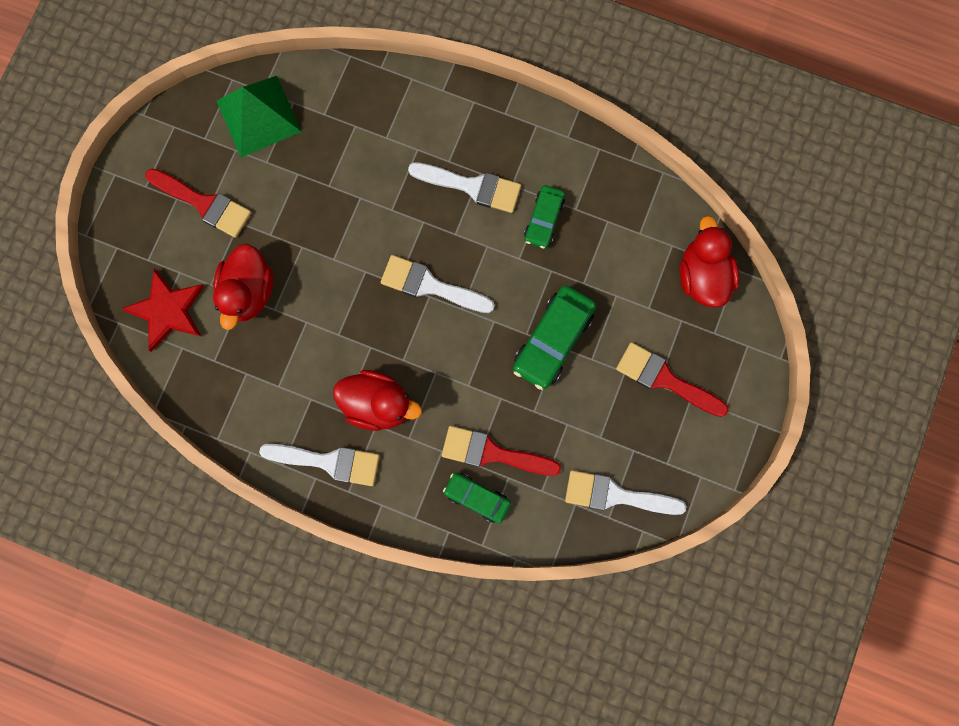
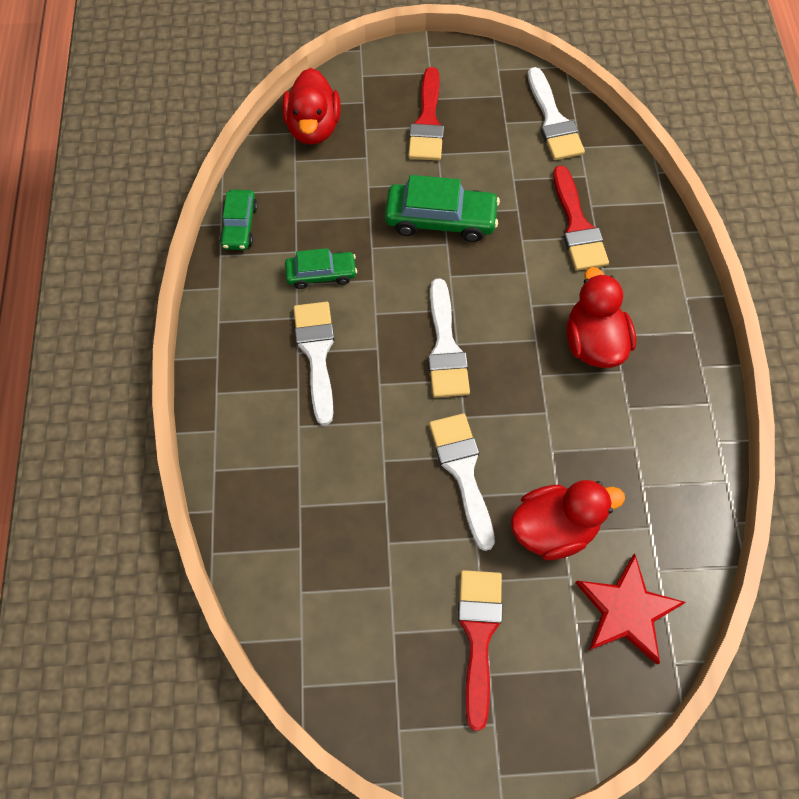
camera: 115 degrees left, 15 degrees down
green pyramid [217,76,302,157] -> none
white brush [259,444,380,486] -> white brush moved to [429,413,495,551]
green car [443,473,511,523] -> green car moved to [220,190,258,250]
red duck [680,216,739,307] -> red duck turned 60 degrees counterclockwise [282,68,341,145]

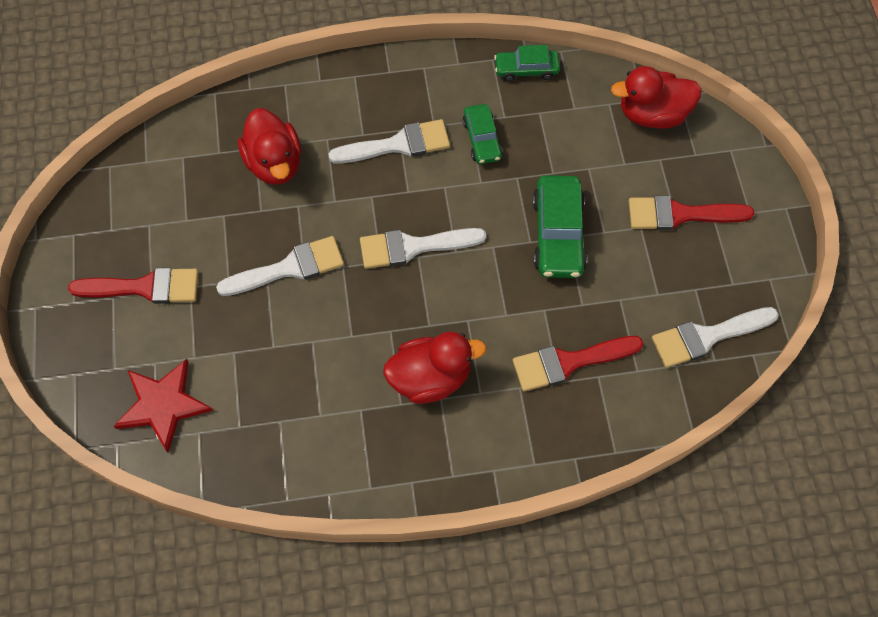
camera: 85 degrees right, 0 degrees up
red duck [511,480,625,560] -> red duck moved to [238,108,301,185]

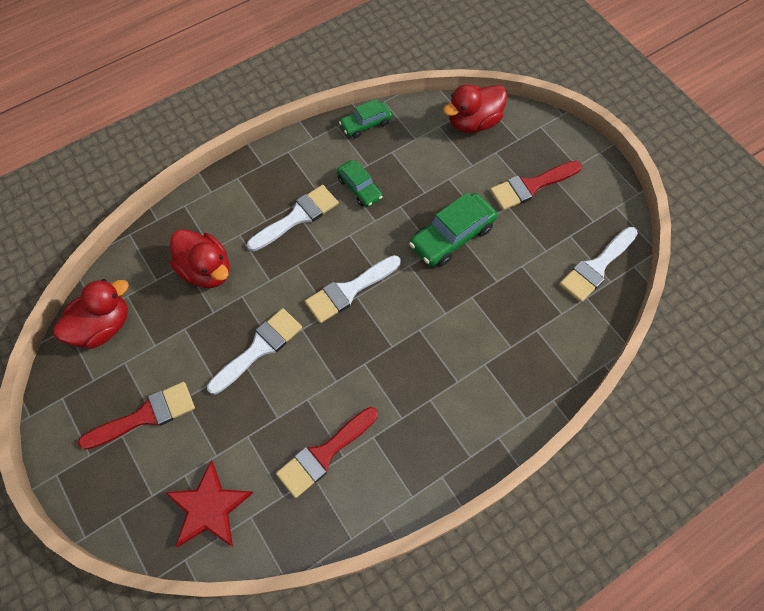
camera: 25 degrees left, 0 degrees up
red duck [383,332,487,404] -> red duck moved to [53,279,129,349]
red brush [513,336,644,392] -> red brush moved to [276,407,378,498]
green car [533,175,587,278] -> green car turned 75 degrees clockwise [409,193,497,267]

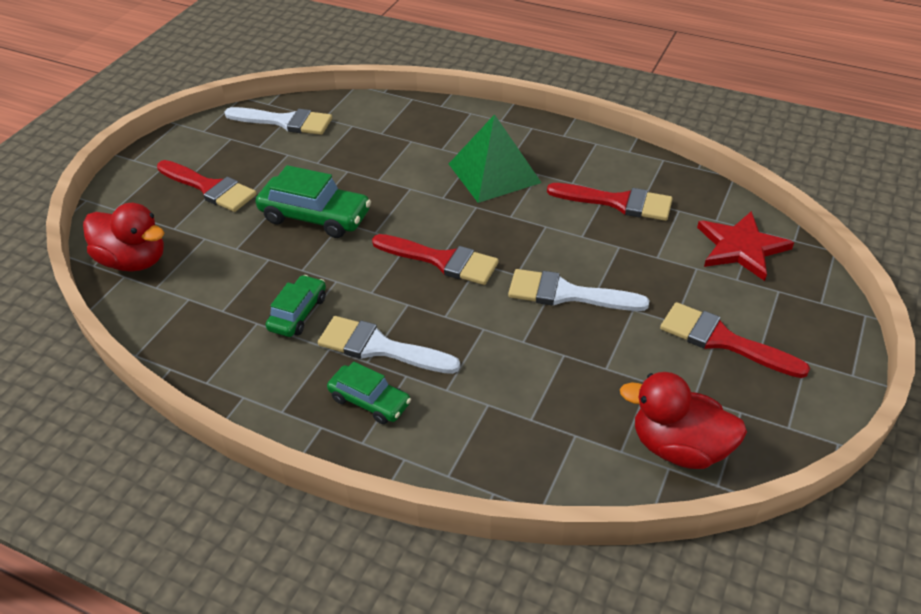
camera: 120 degrees left, 20 degrees down
red duck [170,229,230,288] -> none
white brush [305,255,401,323] -> red brush [372,234,499,285]
green car [339,99,392,138] -> green car moved to [327,362,411,424]
none -> green pyramid [449,114,542,203]

